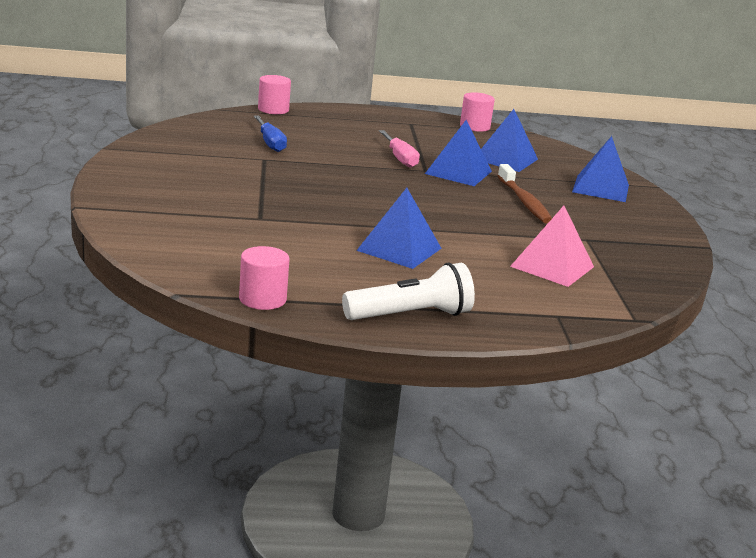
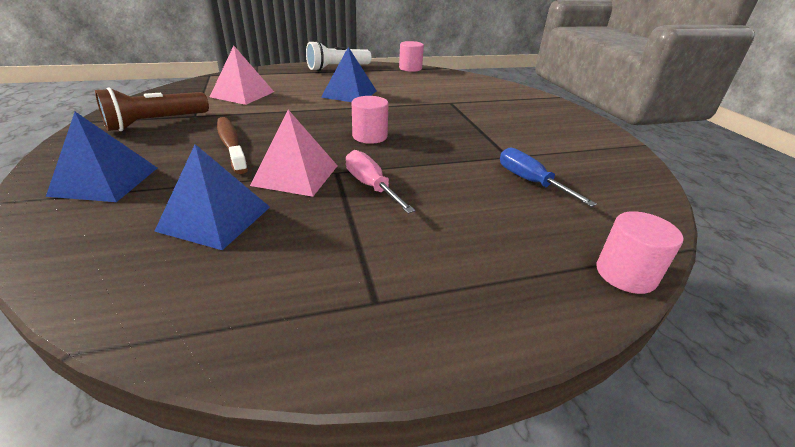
camera: 170 degrees right, 10 degrees up
blue pyramid [425,120,492,186] -> pink pyramid [250,110,338,197]
pink cylinder [460,92,495,132] -> pink cylinder moved to [352,96,389,144]
none -> brown flashlight [95,87,209,131]

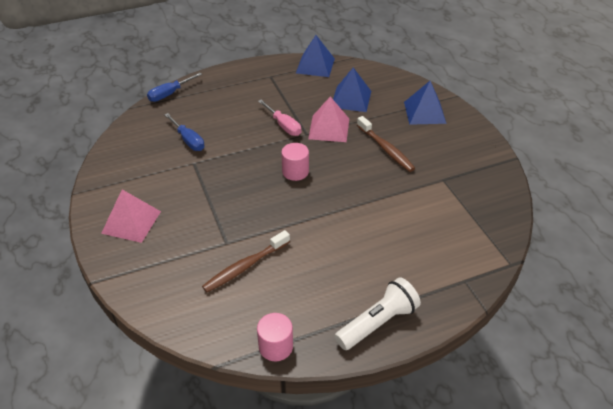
camera: 175 degrees right, 10 degrees up
brown flashlight [95,87,209,131] -> none
pink pyramid [210,46,274,105] -> pink pyramid moved to [101,190,161,243]
blue pyramid [321,47,377,102] -> blue pyramid moved to [296,35,335,77]
pink cylinder [597,211,683,294] -> blue screwdriver [147,73,202,102]
none -> brown toothbrush [202,230,290,293]

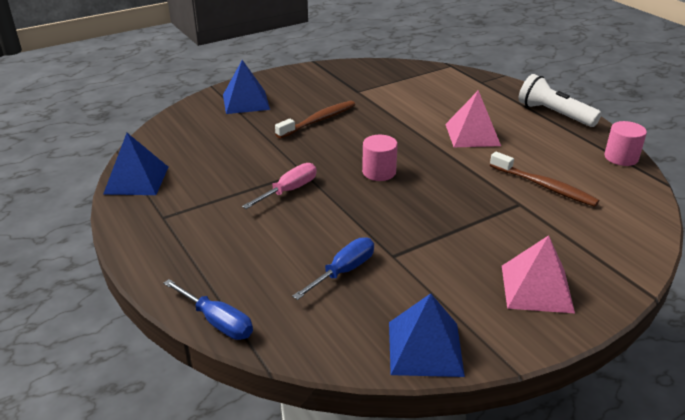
camera: 100 degrees left, 10 degrees down
pink pyramid [308,96,349,142] -> pink pyramid moved to [445,90,501,147]
blue pyramid [333,67,371,112] -> blue pyramid moved to [389,293,465,377]

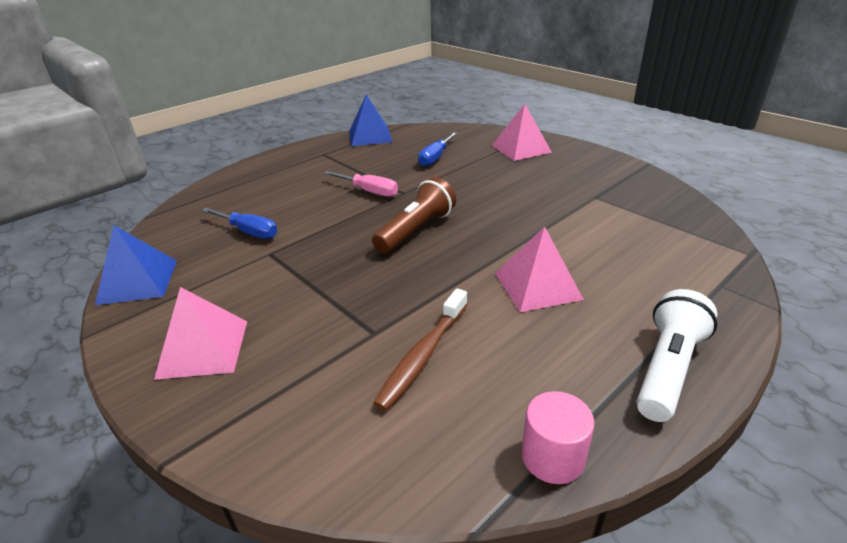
camera: 80 degrees right, 0 degrees up
blue screwdriver [163,279,253,340] -> blue screwdriver moved to [418,132,458,167]
blue pyramid [223,60,270,114] -> pink pyramid [492,104,552,161]
brown toothbrush [275,101,355,139] -> none
pink cylinder [362,135,398,181] -> brown flashlight [372,177,456,253]

